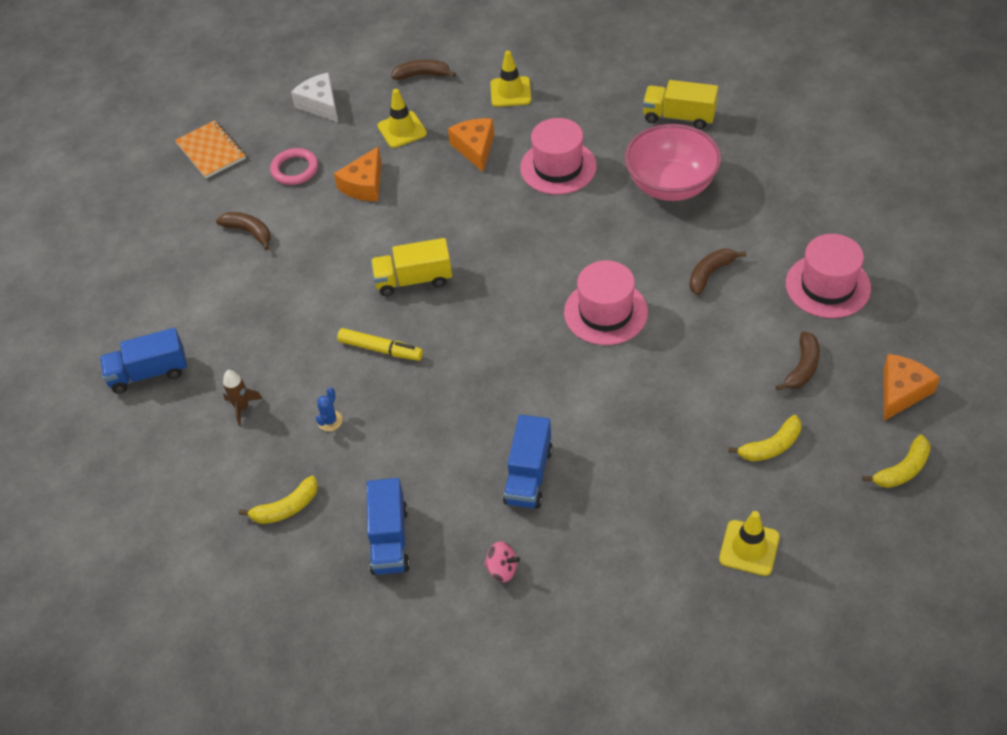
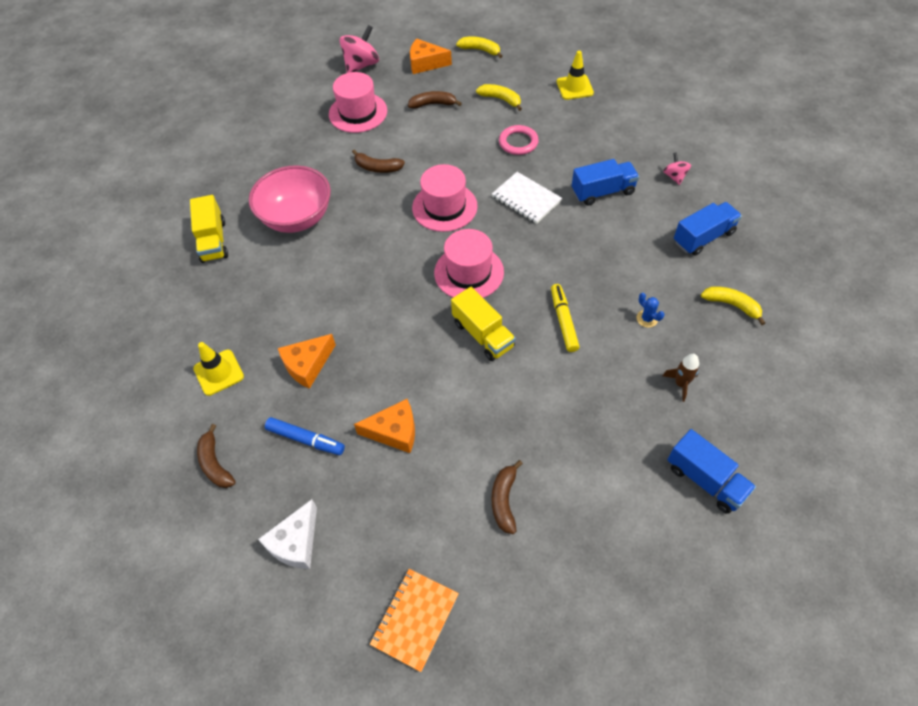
camera: 120 degrees left, 5 degrees up
pink ring [270,148,318,185] -> pink ring moved to [499,125,539,155]
blue cactus [316,387,343,431] -> blue cactus turned 60 degrees clockwise [637,293,665,328]
yellow traffic cone [378,89,427,148] -> blue marker [265,417,345,455]
pink hat [520,118,597,194] -> pink hat moved to [434,229,504,298]
none -> pink spinning top [339,25,379,73]
none -> white notebook [492,172,562,224]

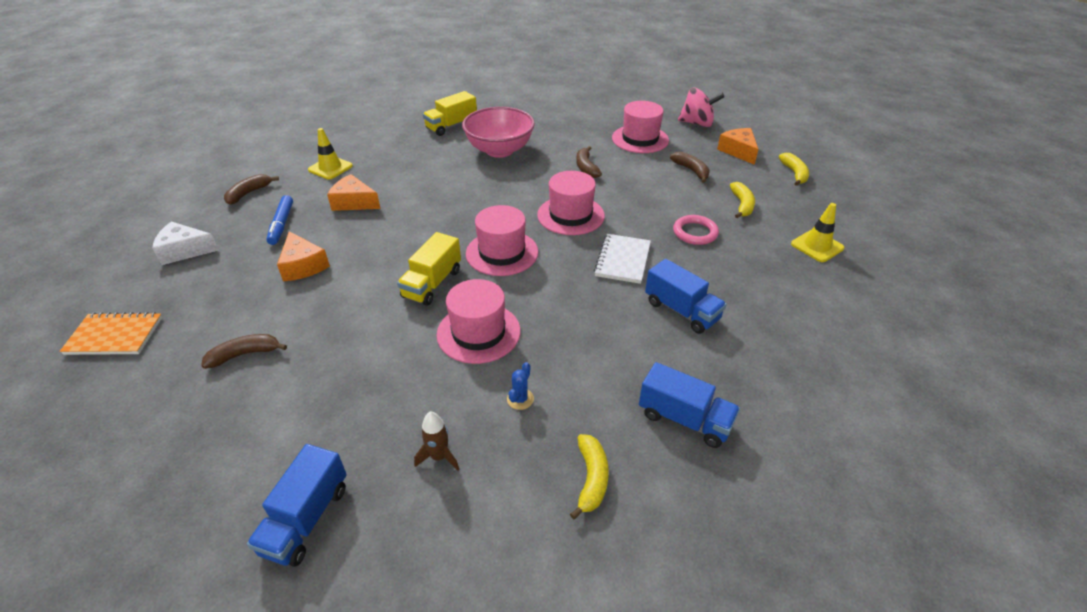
camera: 60 degrees right, 15 degrees down
yellow marker [551,284,579,352] -> pink hat [436,279,521,364]
pink spinning top [663,152,691,185] -> none

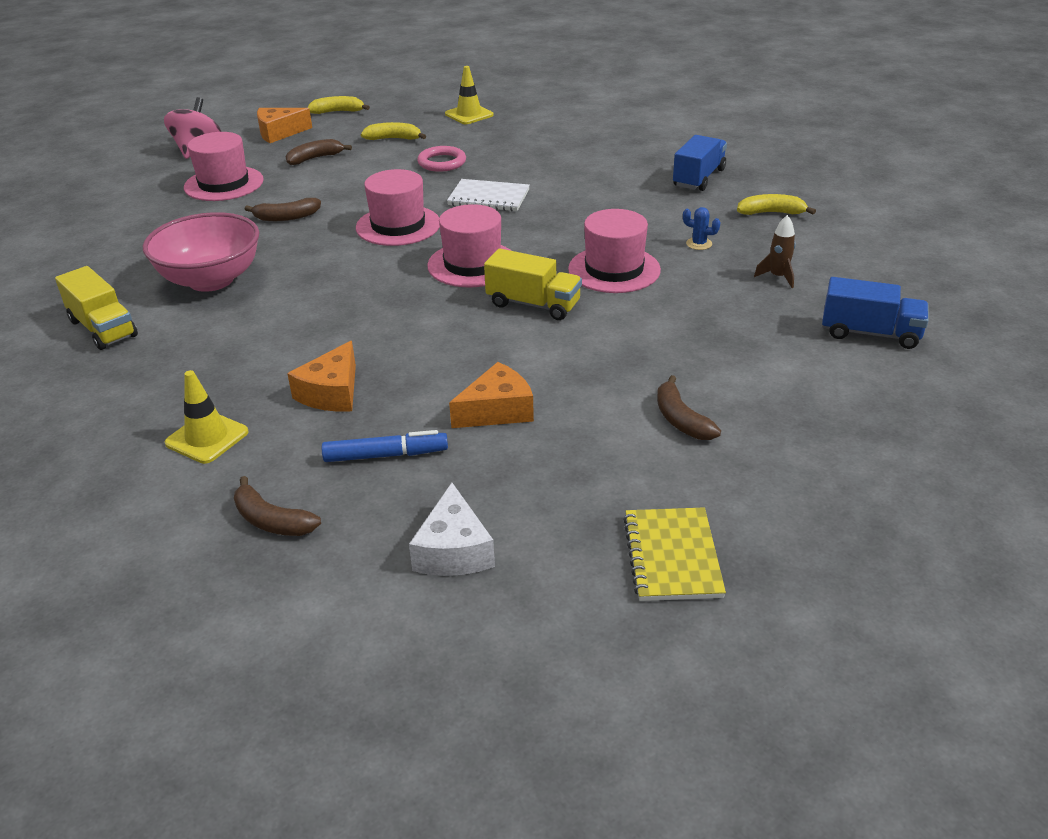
camera: 90 degrees left, 5 degrees down
orange notebook [60,312,162,355] -> yellow notebook [623,507,726,601]
blue truck [645,259,727,334] -> none

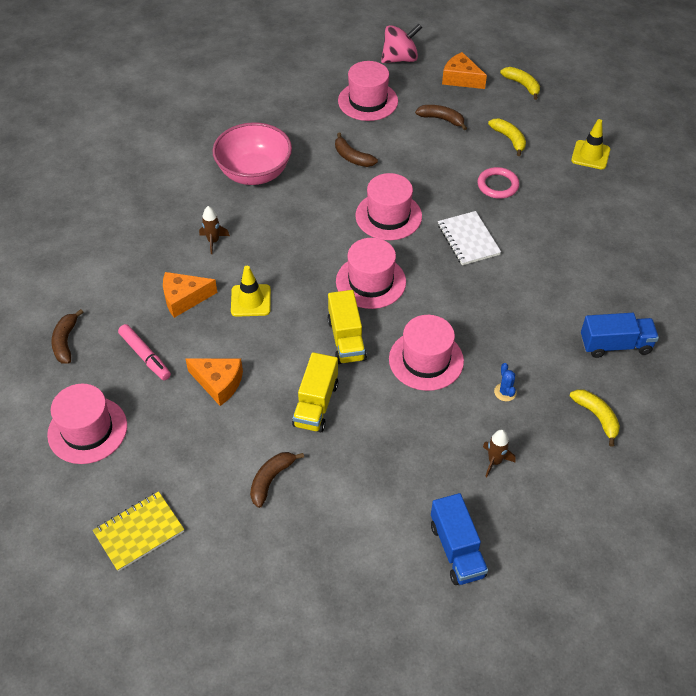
camera: 55 degrees right, 15 degrees up
yellow truck [55,266,138,350] -> yellow truck moved to [292,352,338,432]
yellow traffic cone [165,370,249,464] -> yellow traffic cone moved to [231,266,271,317]
blue marker [322,430,448,462] -> pink marker [118,324,171,380]
white cheese [409,483,495,576] -> pink hat [47,384,127,464]
none -> brown rocket [199,206,230,254]

